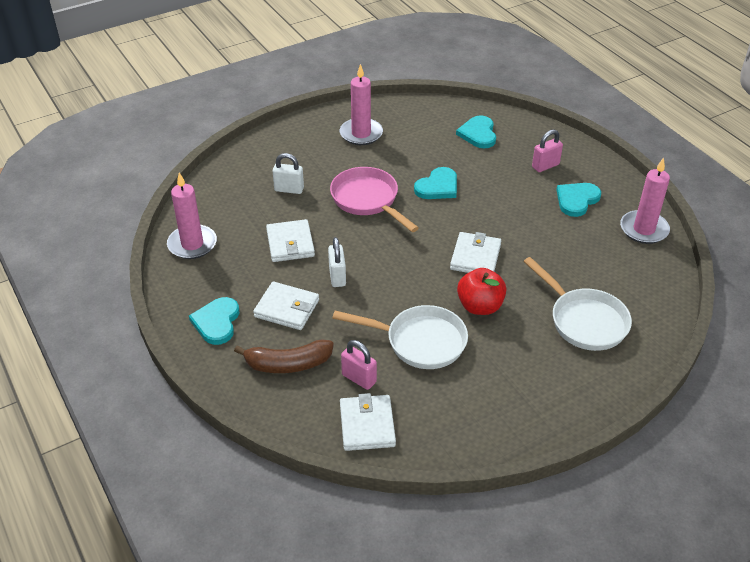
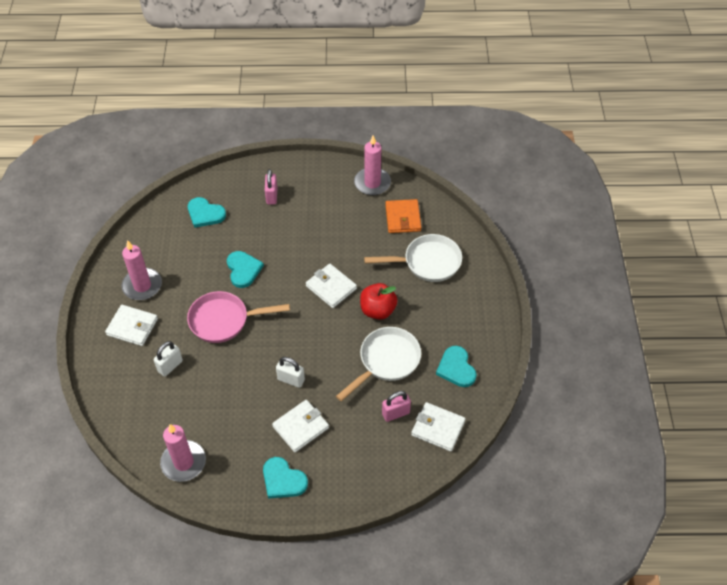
camera: 60 degrees left, 10 degrees up
brown banana [234,339,334,373] -> none
white wallet [266,219,315,262] -> white wallet moved to [105,305,158,346]
turquoise heart [556,183,601,217] -> turquoise heart moved to [436,346,477,387]
none -> orange wallet [386,199,421,233]

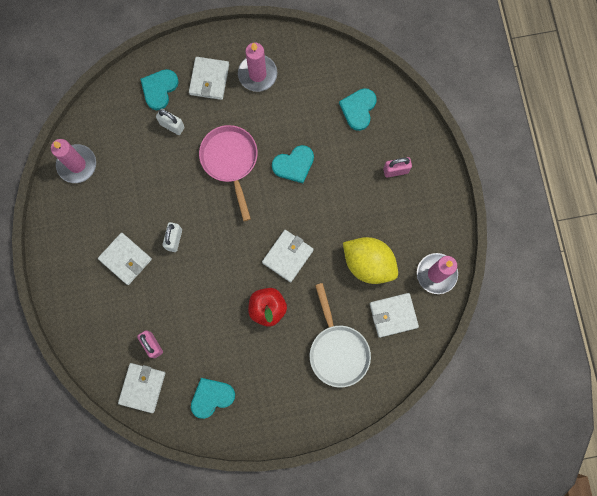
camera: 80 degrees right, 25 degrees up
turquoise heart [263,457,308,499] -> turquoise heart moved to [140,69,179,110]
white pan [336,327,421,401] -> none
orange wallet [386,199,421,233] -> white wallet [370,293,419,338]
none -> yellow lemon [343,237,398,284]

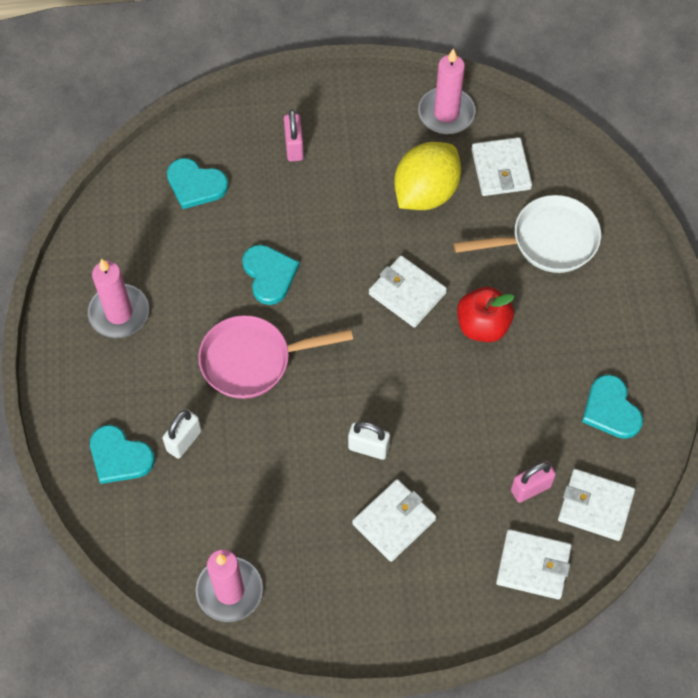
camera: 85 degrees left, 15 degrees down
white wallet [189,57,229,100] -> white wallet moved to [496,529,571,600]

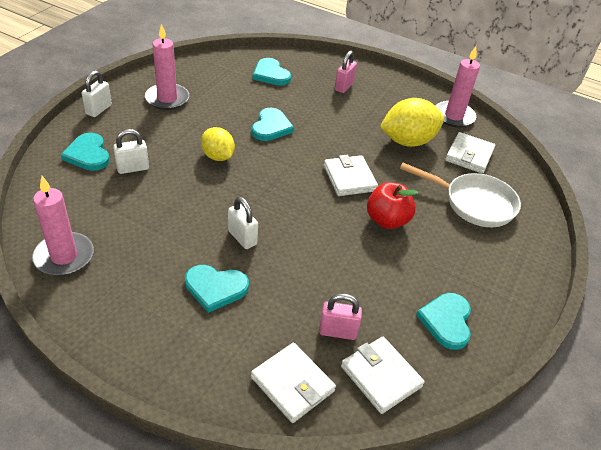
camera: 30 degrees right, 20 degrees down
pink pan [198,315,353,399] -> yellow lemon [201,127,235,161]
white wallet [352,479,436,562] -> turquoise heart [185,265,249,313]
none -> white padlock [82,70,112,117]

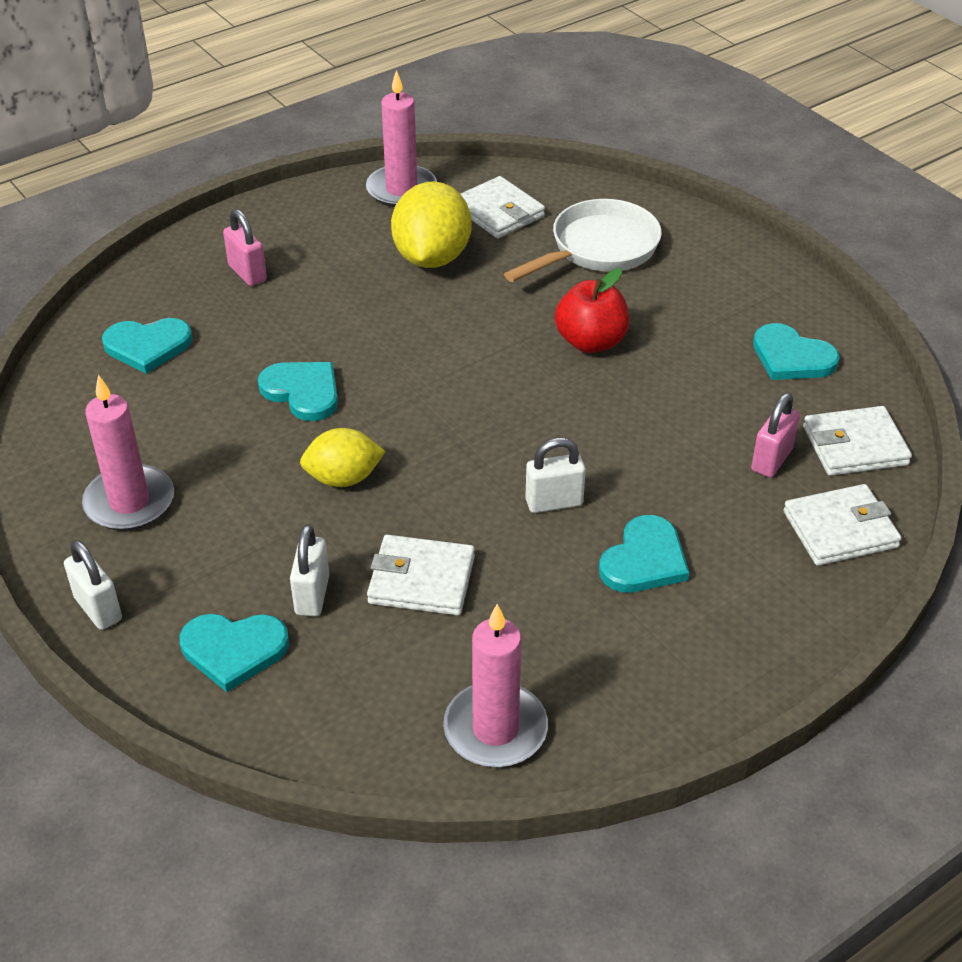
camera: 60 degrees left, 0 degrees up
white wallet [324,155,378,196] -> white wallet moved to [367,535,475,616]

